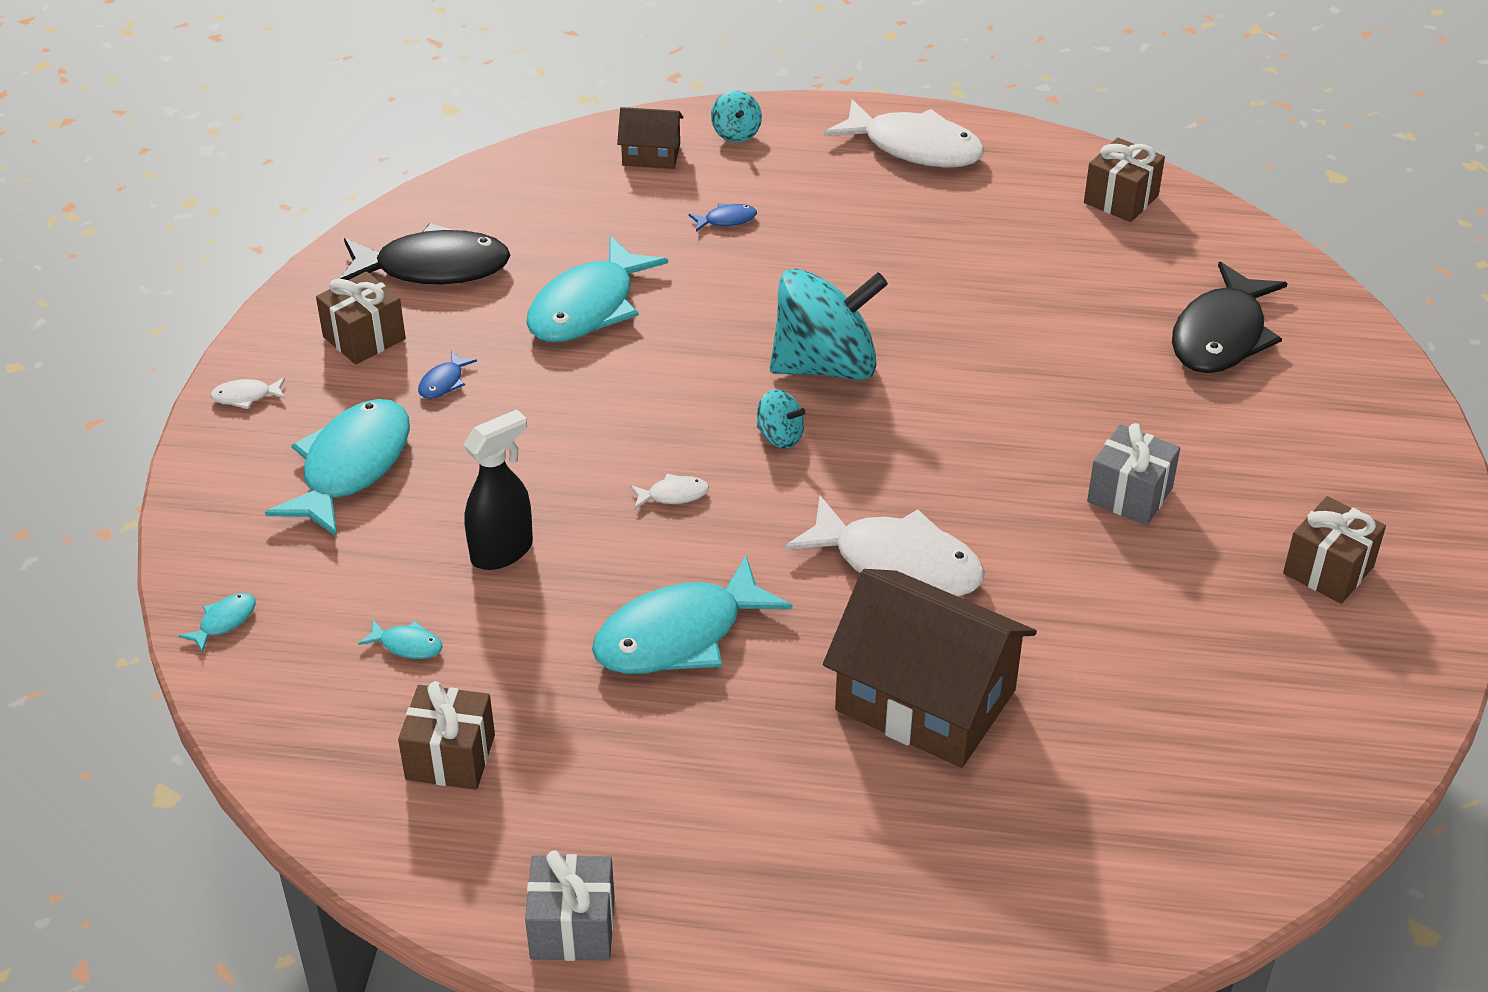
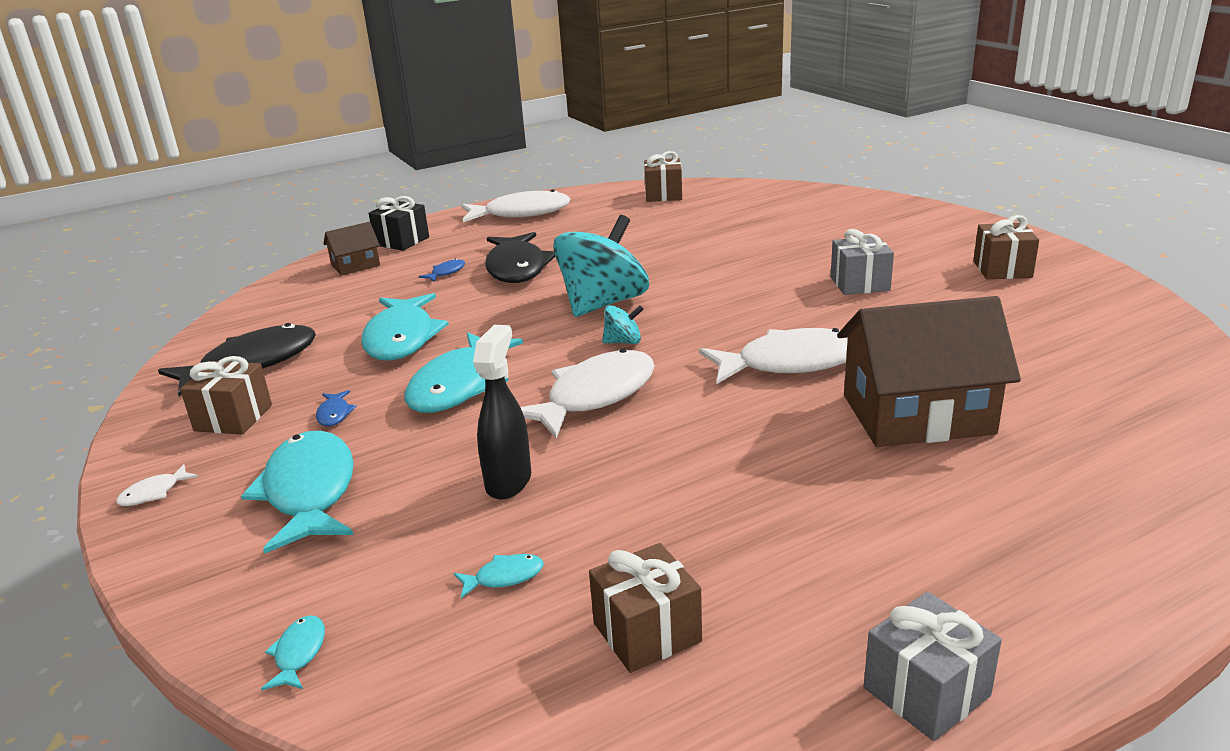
camera: 35 degrees left, 15 degrees down
turquoise fish [592,556,792,674] -> turquoise fish moved to [405,332,523,413]
white fish [630,474,709,509] -> white fish [521,348,655,439], size x2.46
turquoise spinning top [711,90,762,142] -> black gift [369,196,429,251]
black fish [1172,262,1288,373] -> black fish moved to [485,232,555,283]

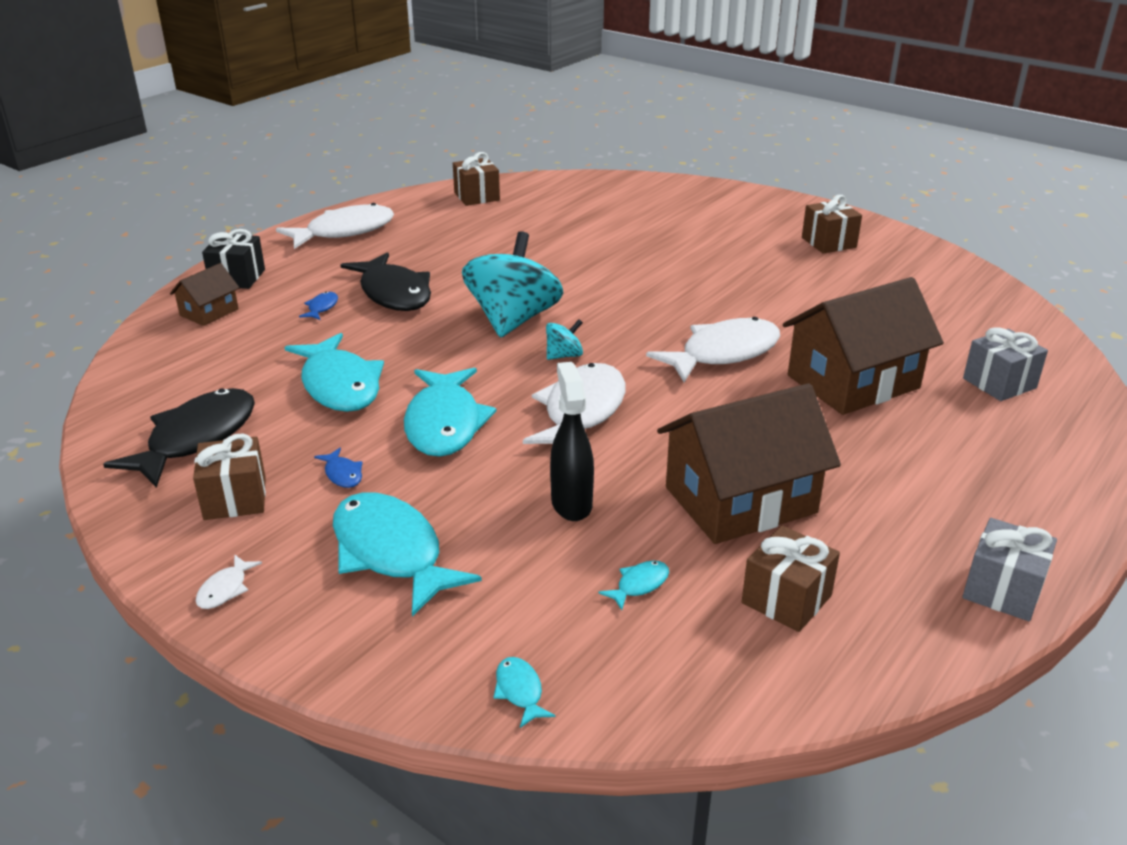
camera: 25 degrees left, 5 degrees up
grey gift [831,229,894,295] -> grey gift moved to [963,327,1048,401]
none -> brown house [657,383,841,544]

